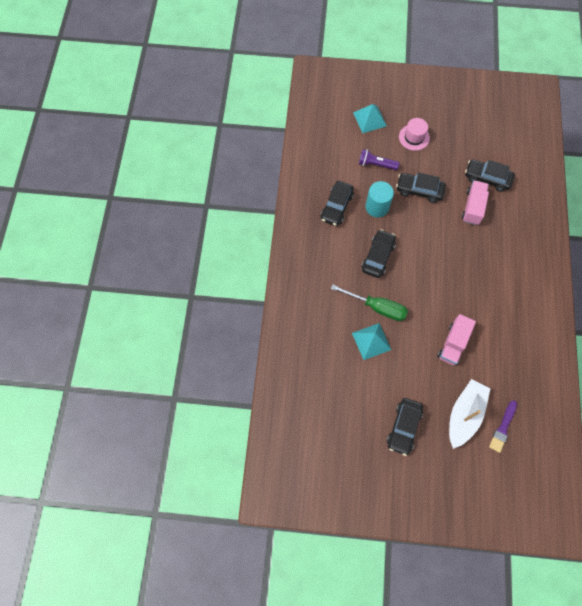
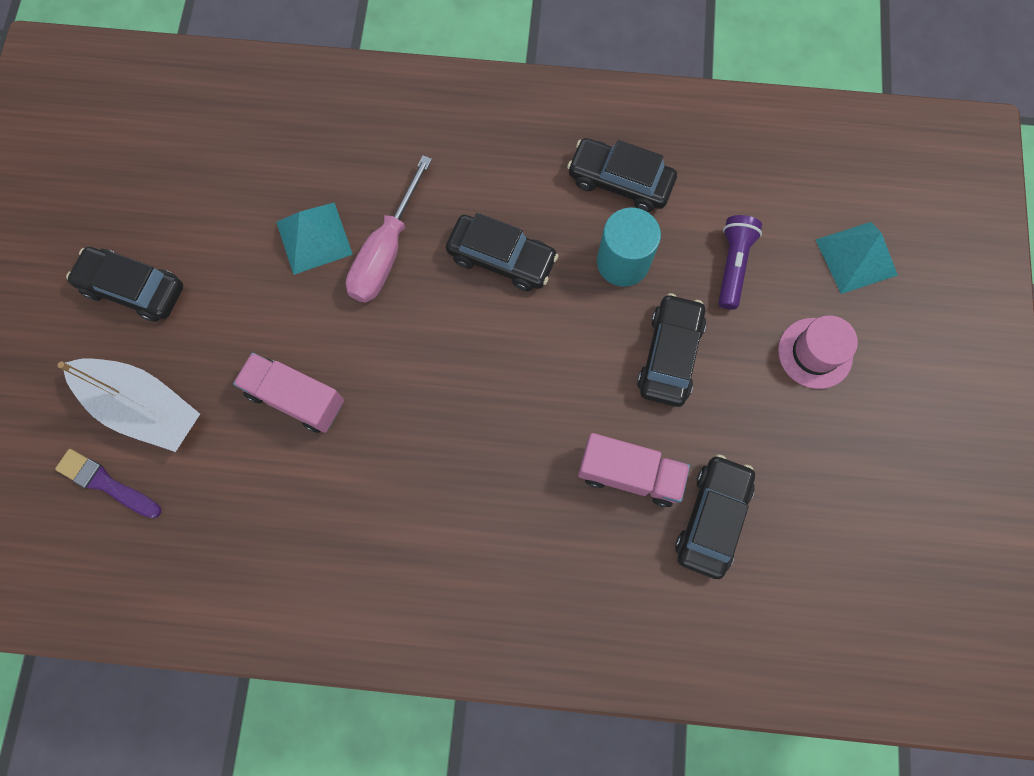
camera: 90 degrees right, 5 degrees up
green screwdriver [331,284,408,321] -> pink screwdriver [346,155,432,303]

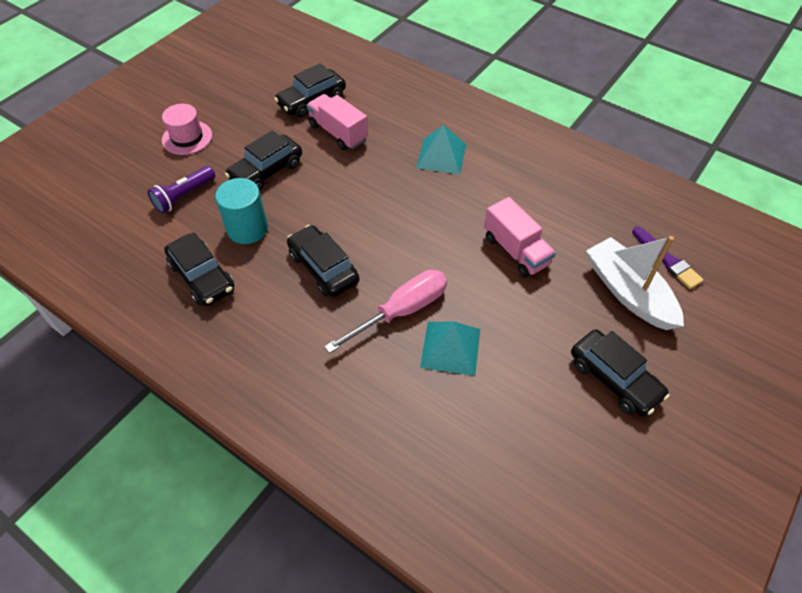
camera: 150 degrees left, 20 degrees down
turquoise pyramid [816,222,898,294] -> turquoise pyramid moved to [416,125,466,174]

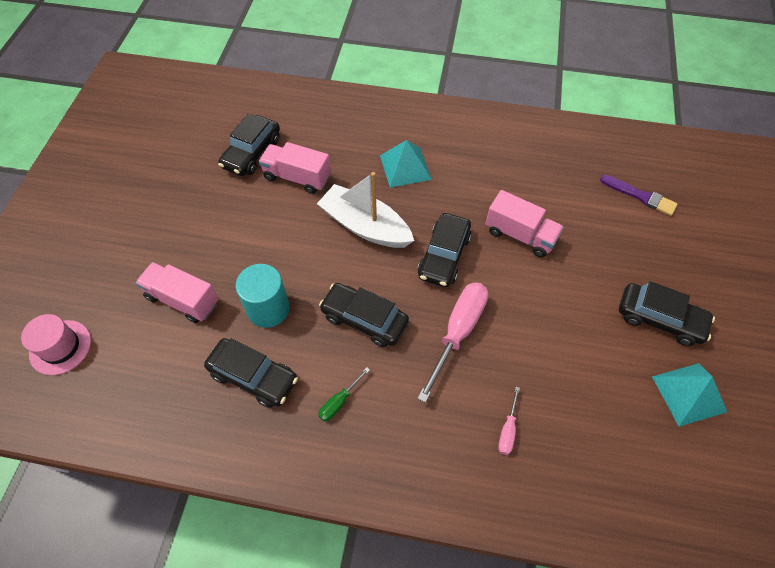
camera: 25 degrees left, 5 degrees up
purple flashlight [148,166,215,213] -> pink truck [135,262,218,323]
pink hat [162,104,212,155] -> pink hat moved to [21,314,91,375]
black car [225,131,302,191] -> black car moved to [418,213,472,287]
turquoise pyramid [420,321,480,376] -> turquoise pyramid moved to [652,363,727,427]
white boat [586,236,684,330] -> white boat moved to [317,172,414,248]
none -> green screwdriver [318,367,370,421]
none -> pink screwdriver [498,387,520,455]

